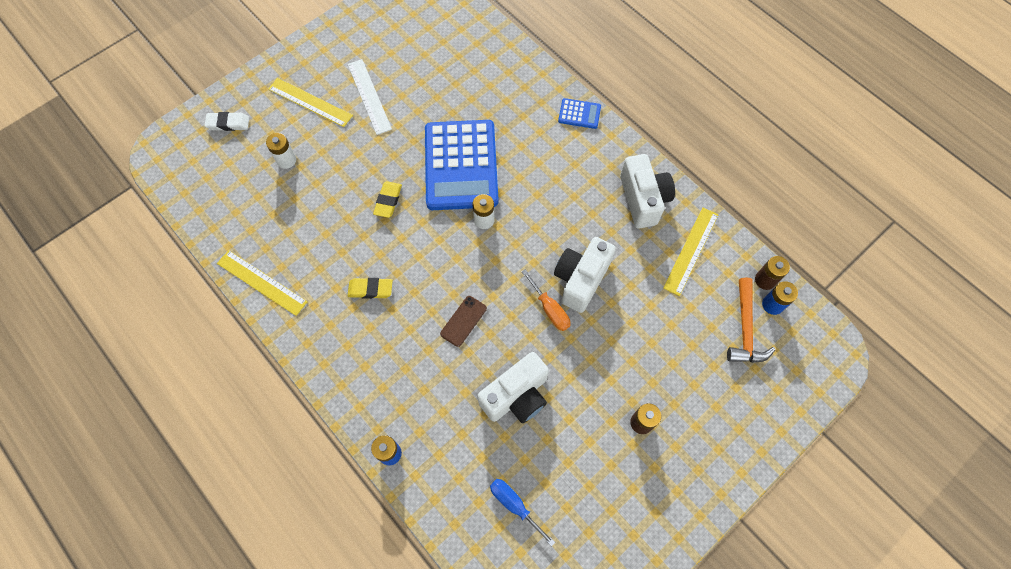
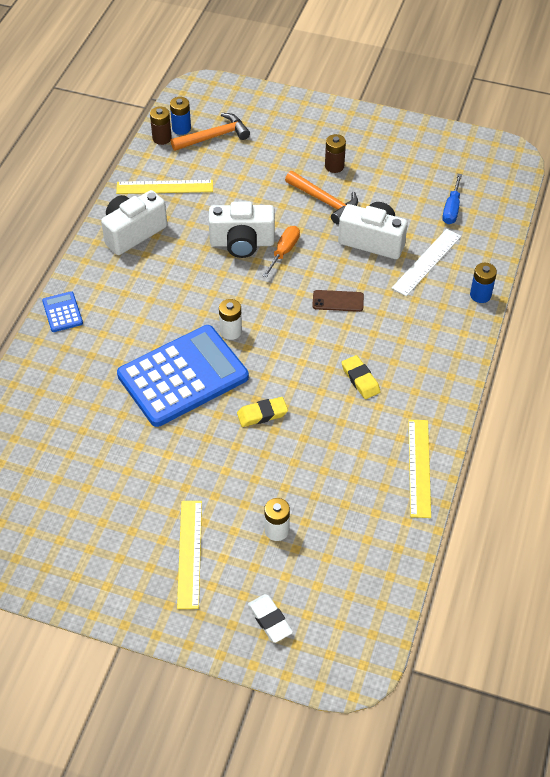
camera: 120 degrees left, 15 degrees down
white ruler [348,59,392,135] -> white ruler moved to [392,229,461,296]
none -> orange hammer [285,171,358,225]

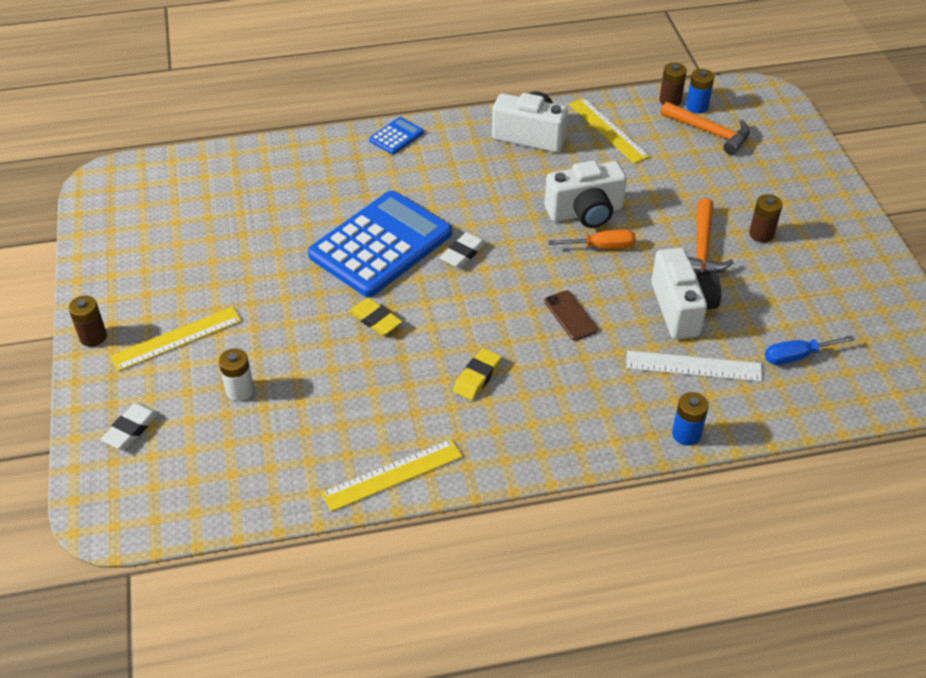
camera: 60 degrees right, 5 degrees down
blue calculator [117,325,249,427] -> blue calculator turned 75 degrees counterclockwise [308,190,452,297]
white camera [209,202,275,258] -> white camera turned 75 degrees counterclockwise [545,160,627,228]
white battery [219,299,242,340] -> white eraser [440,232,486,268]
none -> brown battery [68,296,107,347]

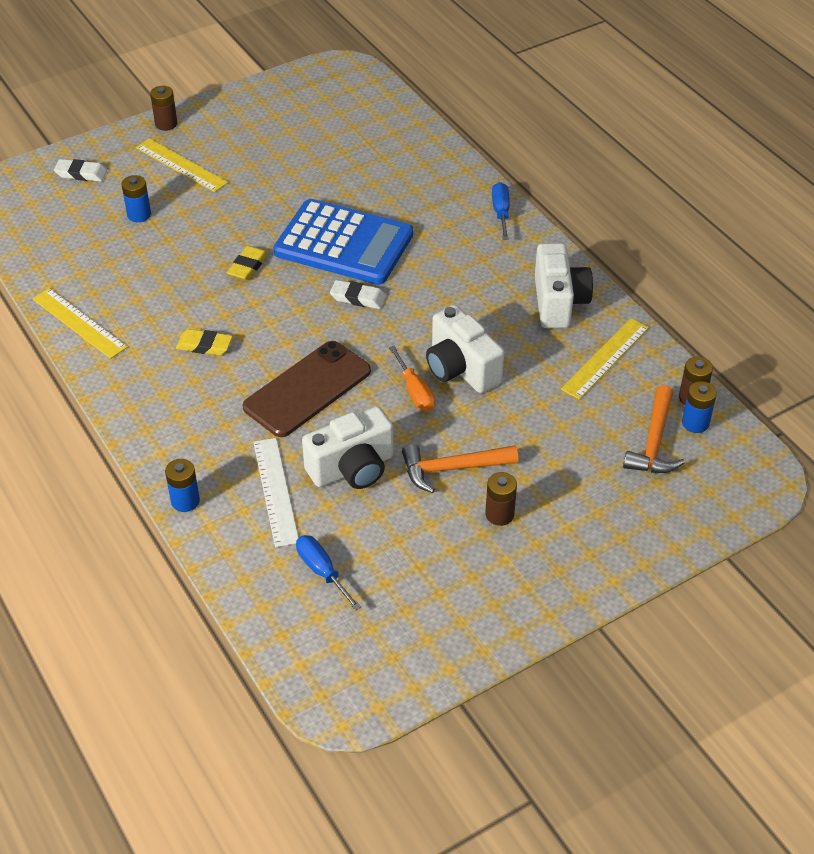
camera: 70 degrees right, 0 degrees up
white battery [219,349,254,401] -> blue battery [121,175,151,222]
blue calculator [369,117,424,154] -> blue screwdriver [492,182,510,240]
brown phone [544,290,598,341] -> brown phone [243,341,371,437], size x2.04

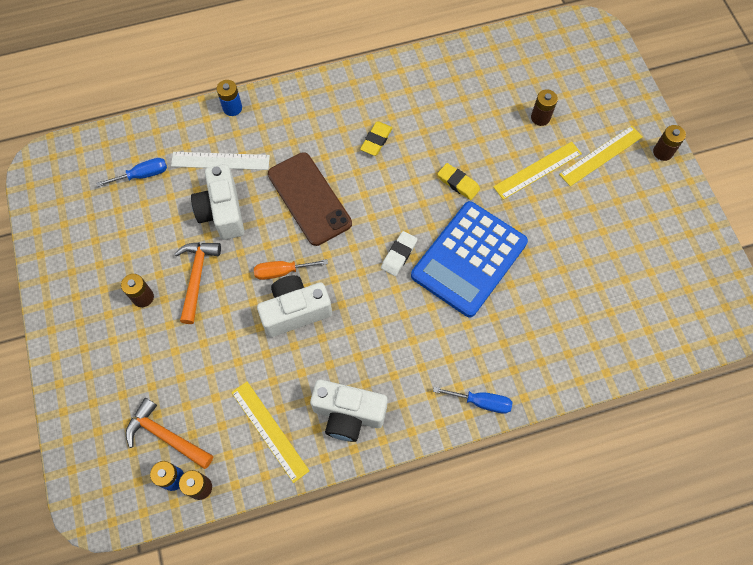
camera: 105 degrees right, 20 degrees up
yellow ruler [32,288,128,359] -> yellow ruler moved to [493,142,582,200]
white eraser [54,159,107,182] -> none
blue battery [121,175,151,222] -> brown battery [531,90,558,126]

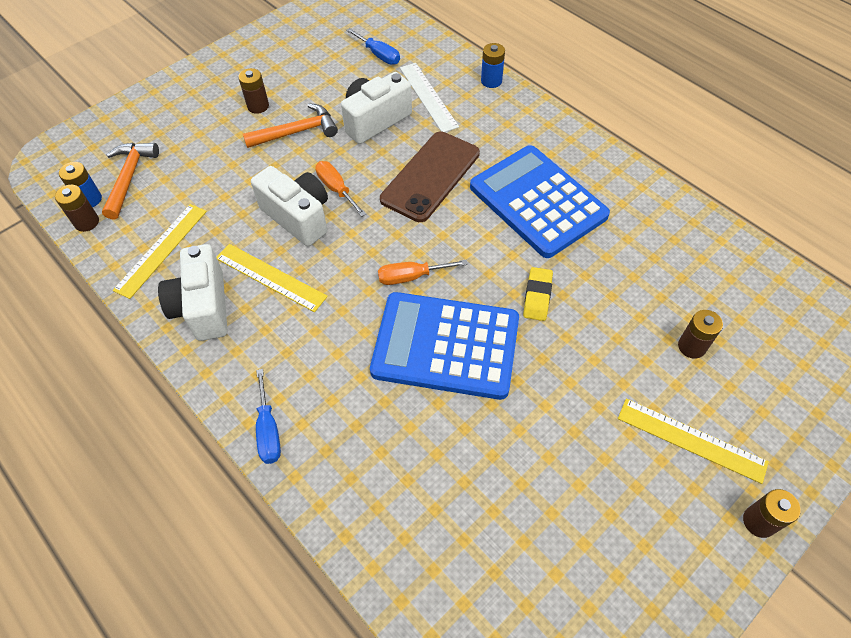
camera: 65 degrees right, 10 degrees down
yellow eraser [360,121,393,156] -> blue calculator [470,145,610,258]
white eraser [381,231,417,276] -> orange screwdriver [378,260,468,285]
yellow ruler [493,142,582,200] -> yellow ruler moved to [216,244,328,312]

